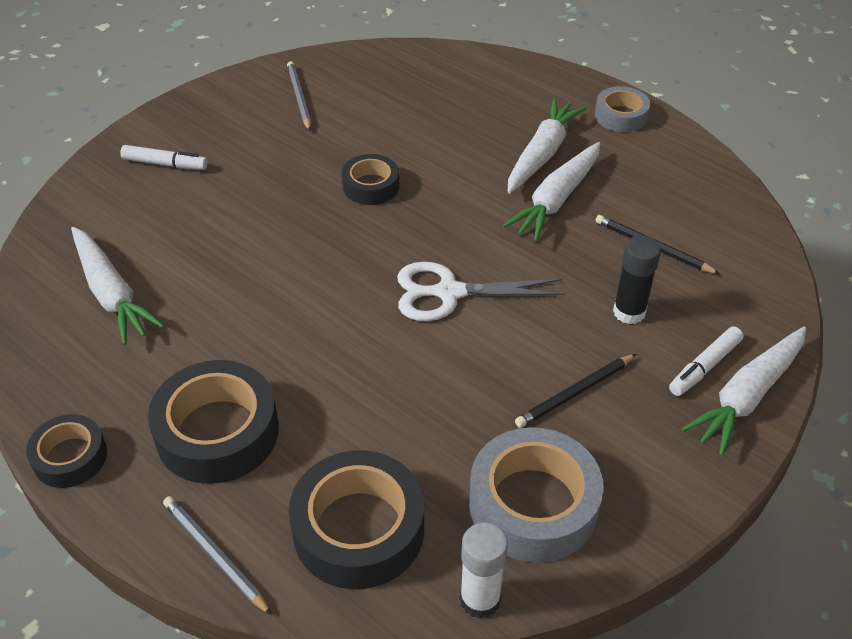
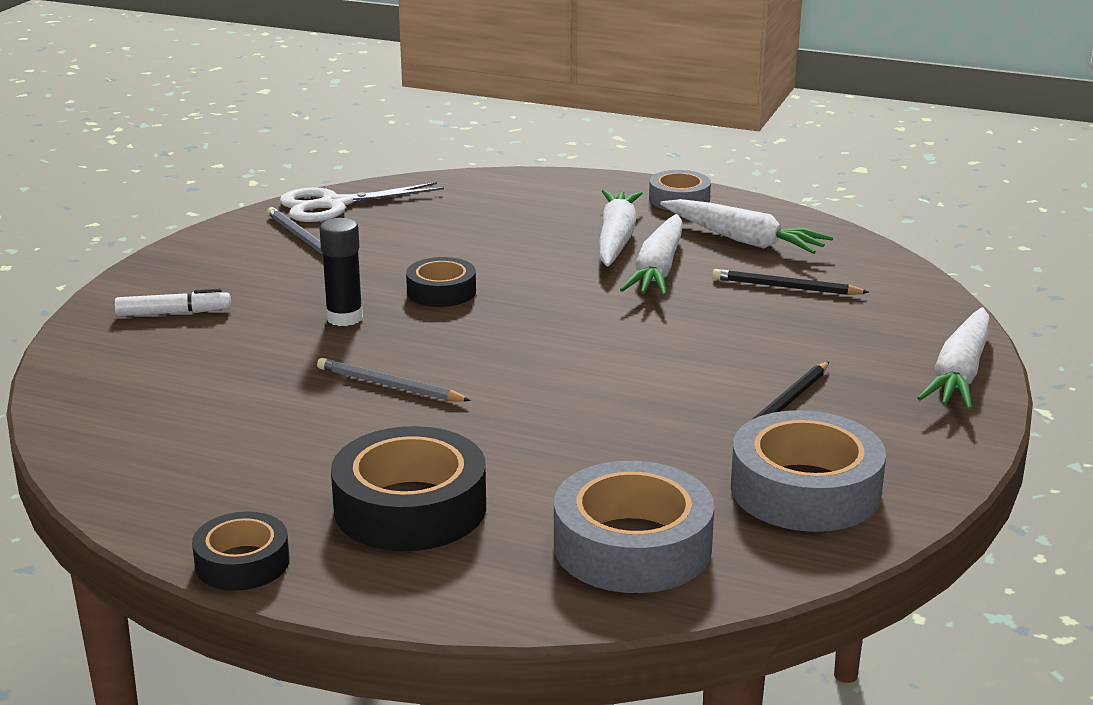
camera: 20 degrees left, 20 degrees down
white carrot [71,227,164,345] -> white carrot moved to [660,199,833,254]
grey pencil [163,496,272,615] -> grey pencil moved to [317,358,471,402]
black tape [289,450,424,589] -> grey tape [554,461,714,593]
white scissors [397,262,565,321] -> white scissors moved to [280,182,444,222]
white glue stick [460,522,508,619] -> none
black glue stick [613,235,661,324] -> black glue stick moved to [319,218,363,326]
white marker [669,327,744,396] -> none

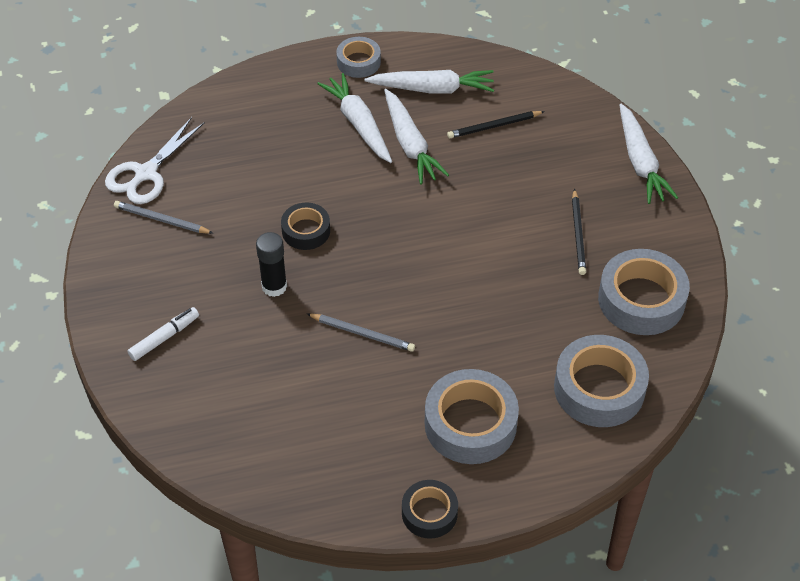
camera: 35 degrees left, 25 degrees up
grey pencil [317,358,471,402] -> grey pencil turned 150 degrees counterclockwise [307,313,415,352]
black tape [331,426,486,551] -> grey tape [425,369,519,464]

